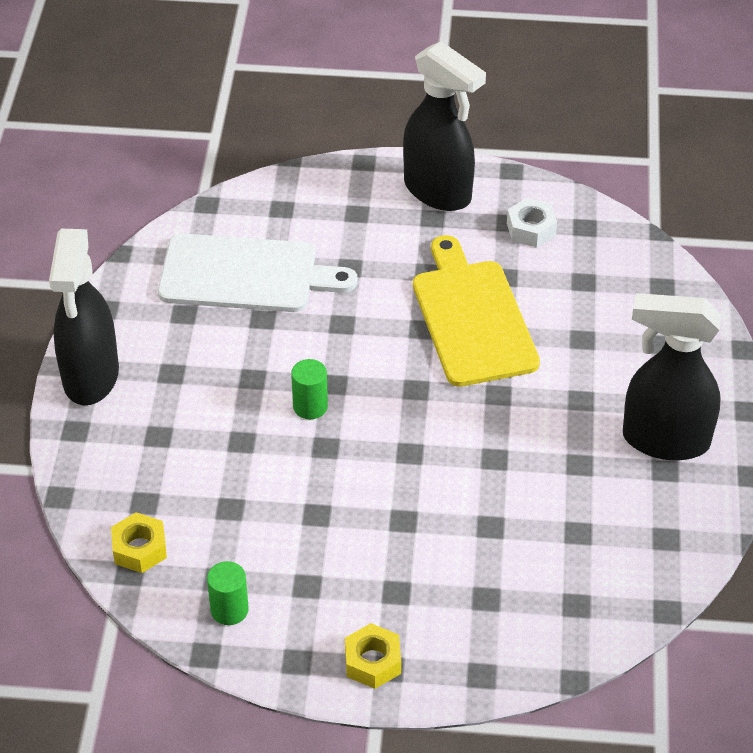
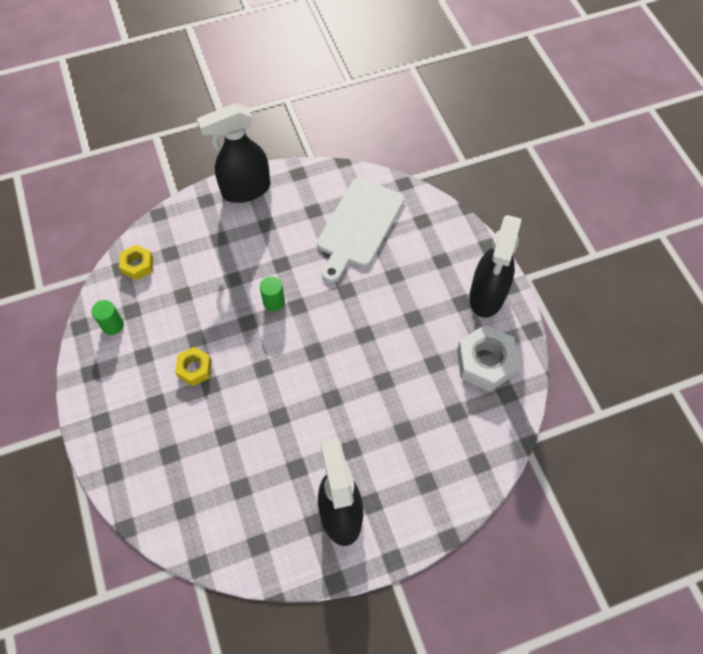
camera: 65 degrees right, 15 degrees up
white cutting board [158,233,358,312] -> white cutting board turned 45 degrees clockwise [317,178,405,283]
yellow nut [345,623,401,689] -> yellow nut moved to [175,347,212,386]
yellow cutting board [413,235,540,387] -> none
white nut [507,198,557,247] -> white nut [457,325,519,391], size x1.69

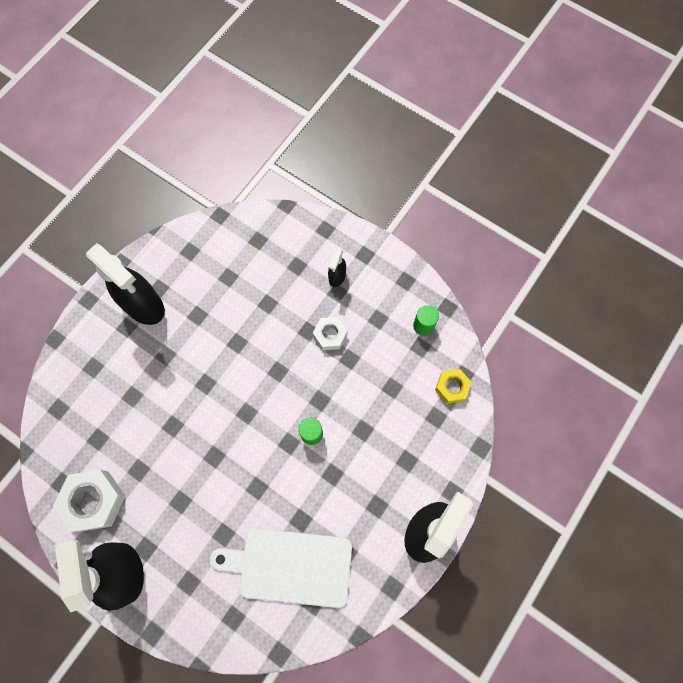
camera: 145 degrees right, 10 degrees up
yellow nut [175,347,212,386] -> white nut [313,317,347,350]
white cutting board [317,178,405,283] -> white cutting board turned 75 degrees counterclockwise [210,528,352,608]
none -> black spray bottle [328,247,346,287]

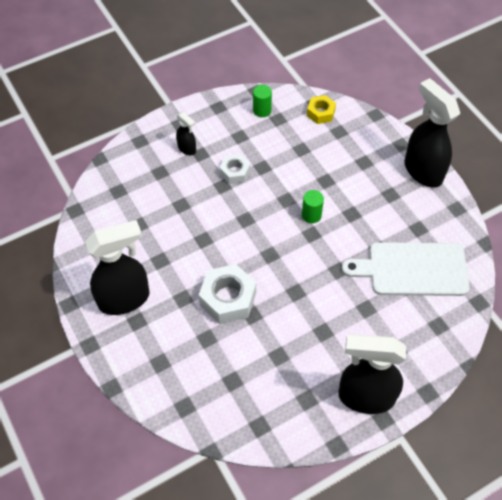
camera: 65 degrees left, 15 degrees down
white nut [53,470,126,532] -> white nut moved to [199,264,256,324]
white cutting board [210,528,352,608] -> white cutting board turned 60 degrees clockwise [342,242,470,296]

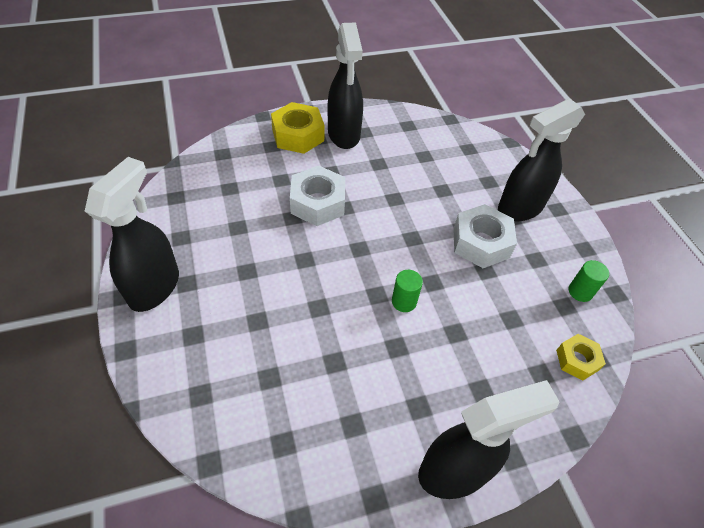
camera: 100 degrees right, 5 degrees down
black spray bottle [176,112,196,155] -> black spray bottle [498,99,585,222], size x2.11
white nut [219,154,250,184] -> white nut [453,204,517,268], size x1.69
white cutting board [342,242,470,296] -> none
none -> yellow nut [271,102,324,154]

